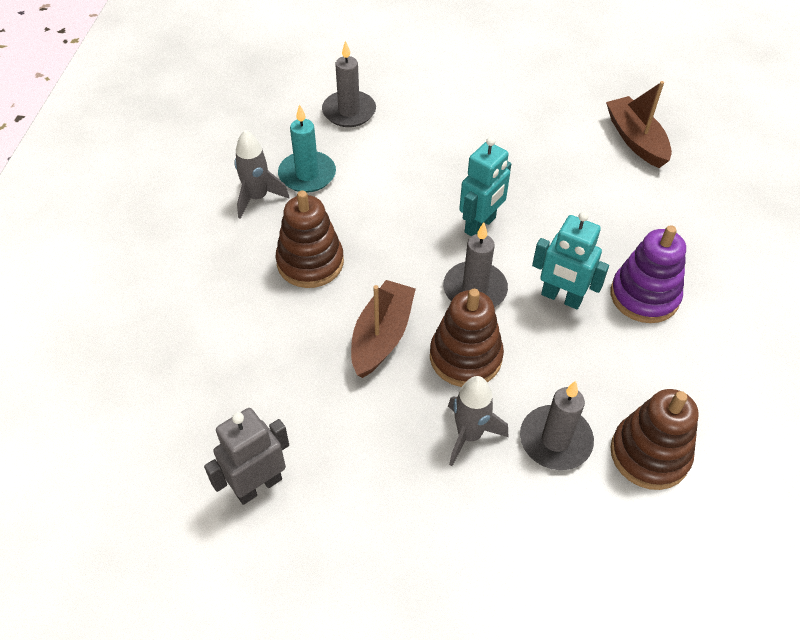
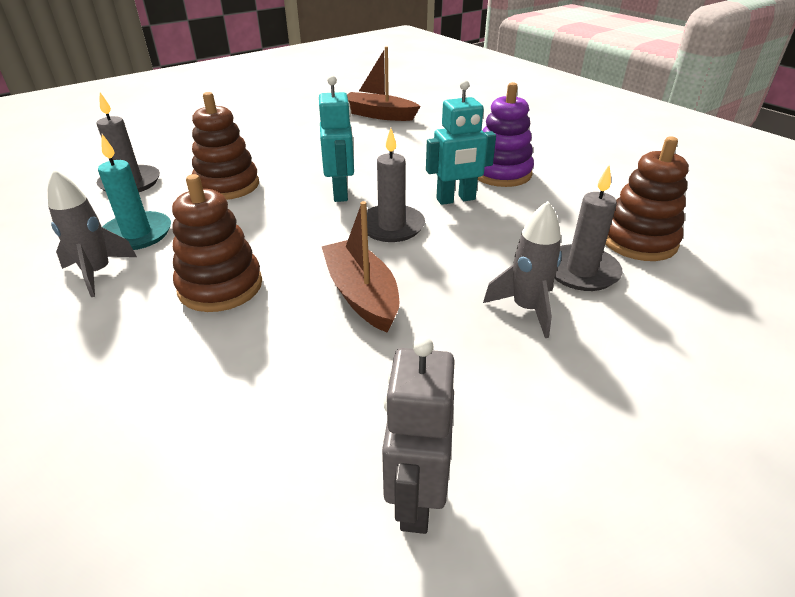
camera: 45 degrees left, 15 degrees down
brown stacking toy [430,289,504,387] -> brown stacking toy moved to [192,92,259,200]

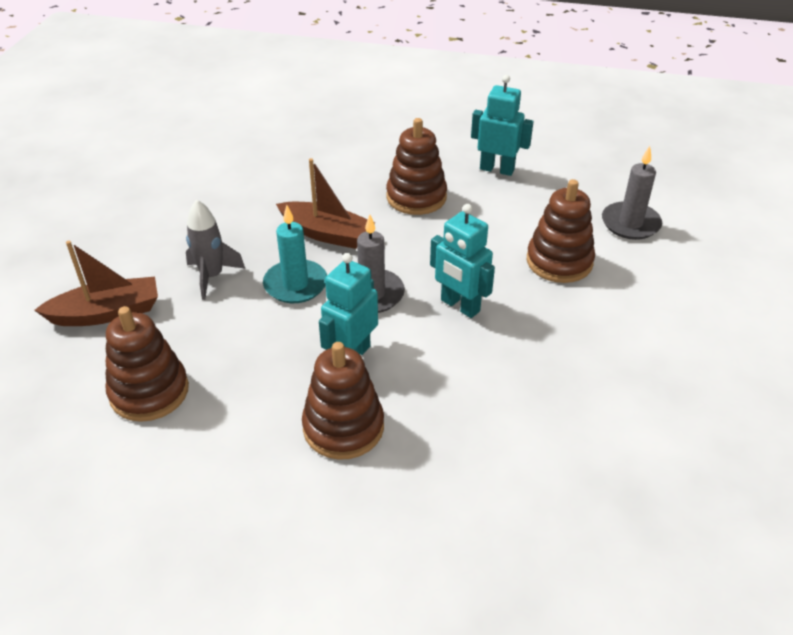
camera: 140 degrees right, 5 degrees up
grey rocket [48,170,137,297] -> turquoise robot [471,75,533,176]
turquoise candle [98,134,171,250] -> turquoise candle moved to [263,205,327,303]
brown boat [347,46,420,121] -> brown boat moved to [34,241,158,326]
grey robot [382,336,455,534] -> none
purple stacking toy [478,82,534,187] -> brown stacking toy [302,342,384,460]
grey candle [554,165,623,291] -> none

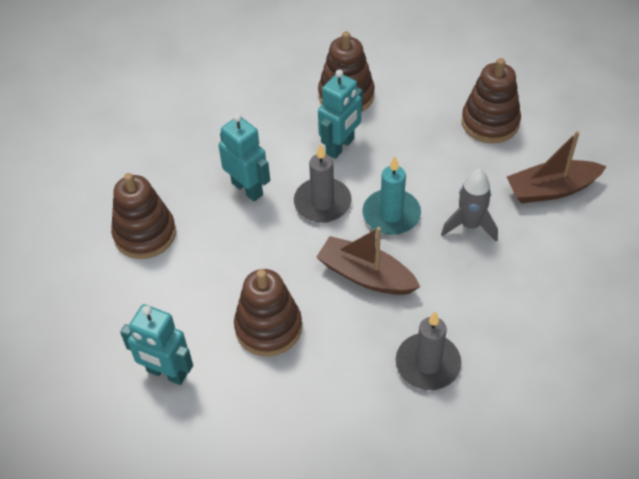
camera: 175 degrees left, 10 degrees up
grey candle [602,146,662,240] -> grey candle moved to [396,312,461,390]

